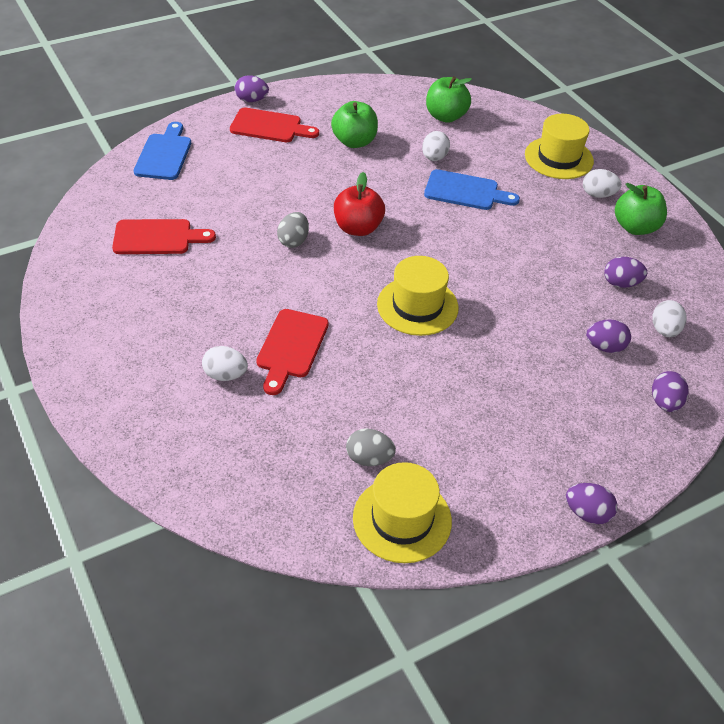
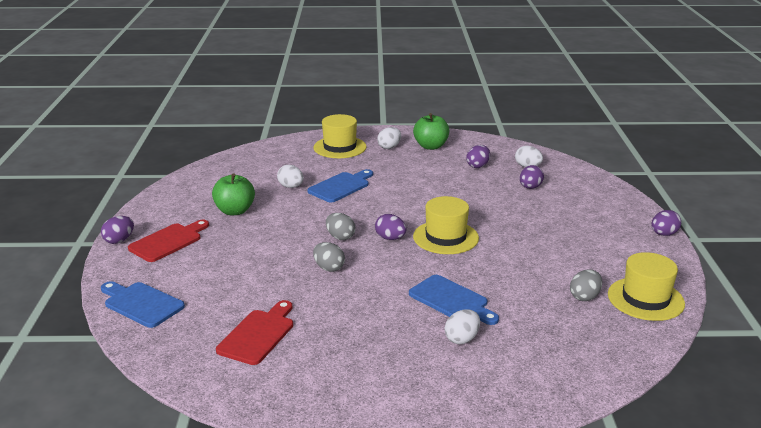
camera: 60 degrees left, 20 degrees down
red cutting board [256,309,329,395] -> blue cutting board [409,275,499,325]
red apple [334,172,385,236] -> grey egg [326,213,355,240]
green apple [426,76,472,123] -> none
purple egg [652,371,688,412] -> purple egg moved to [375,214,407,240]

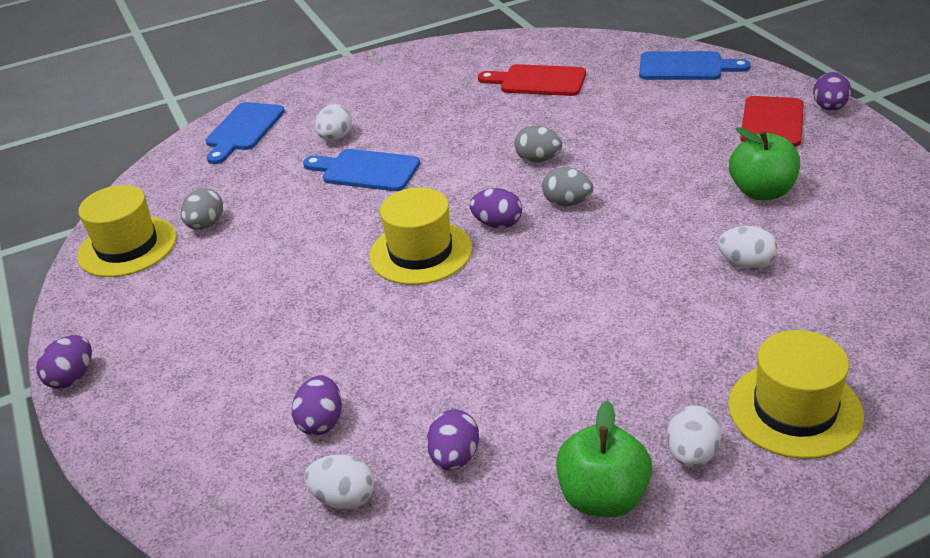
camera: 160 degrees right, 10 degrees up
red cutting board [216,300,293,365] -> red cutting board turned 105 degrees clockwise [478,64,586,96]
blue cutting board [307,169,373,203] -> blue cutting board moved to [206,102,285,164]

